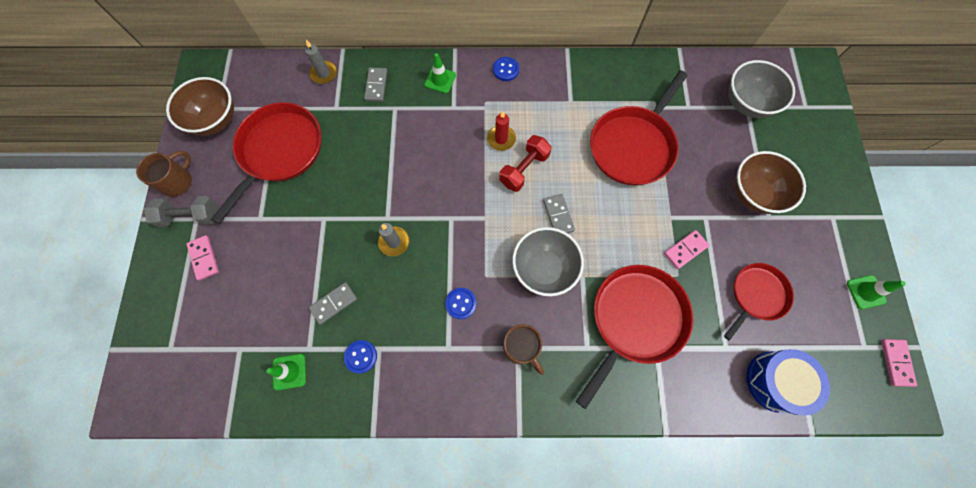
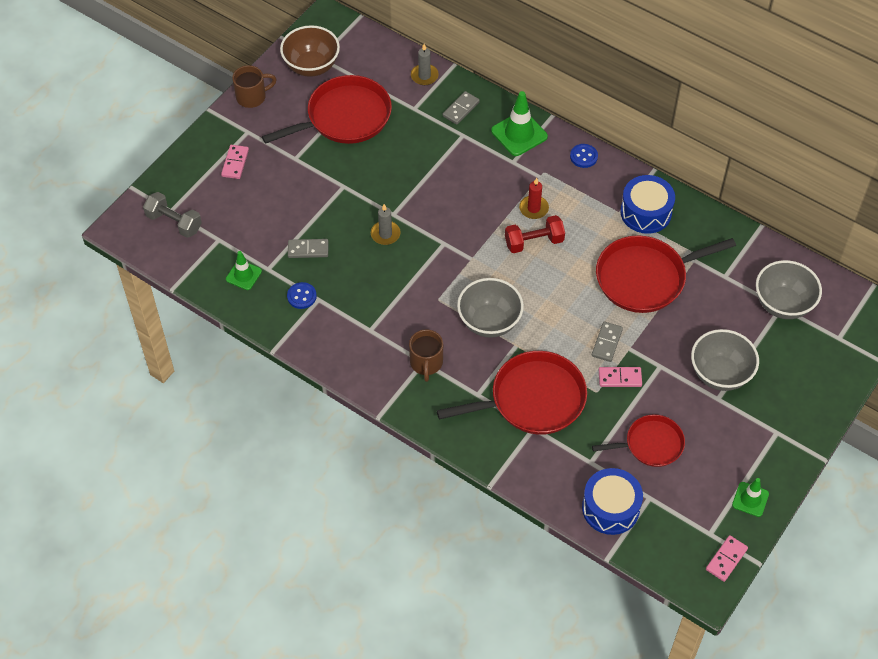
camera: 35 degrees right, 15 degrees down
grey dumbbell [144,196,218,228] -> grey dumbbell moved to [143,192,202,238]
green traffic cone [425,53,456,93] -> green traffic cone [491,91,548,156], size x1.63
blue button [445,288,477,319] -> none
grey domino [543,194,575,233] -> grey domino moved to [592,321,623,362]
brown bowl [734,151,806,214] -> grey bowl [691,329,759,391]
none -> blue drum [620,175,675,234]

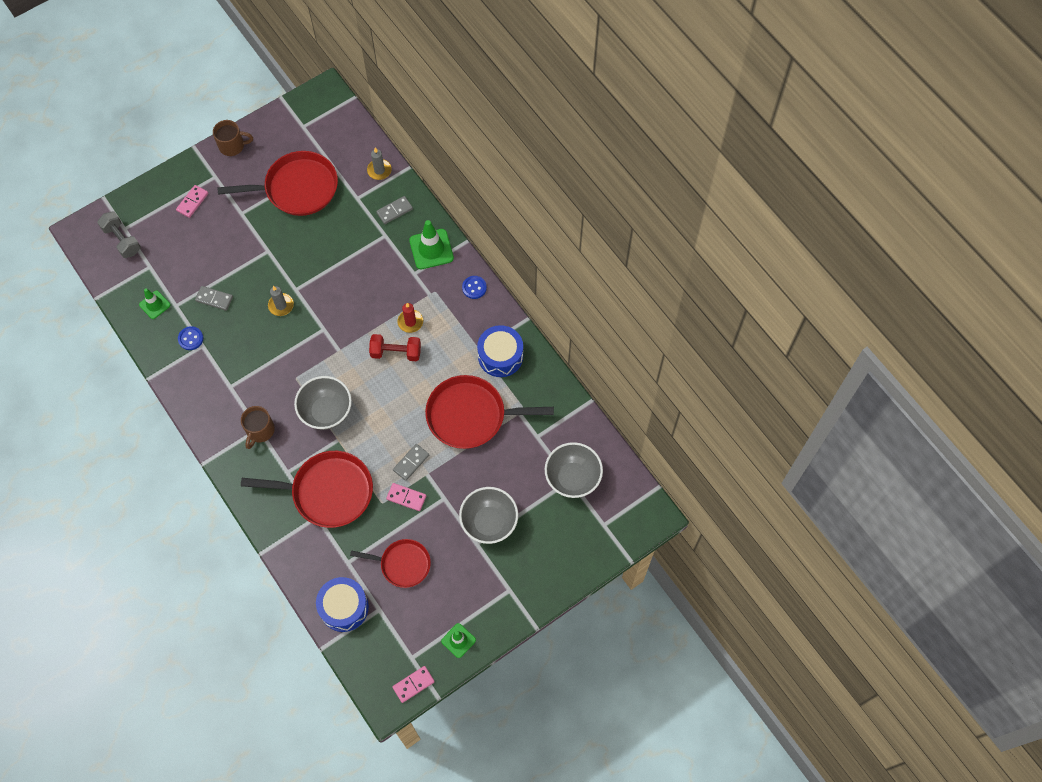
camera: 20 degrees right, 10 degrees up
brown bowl [280,25,340,77] -> none

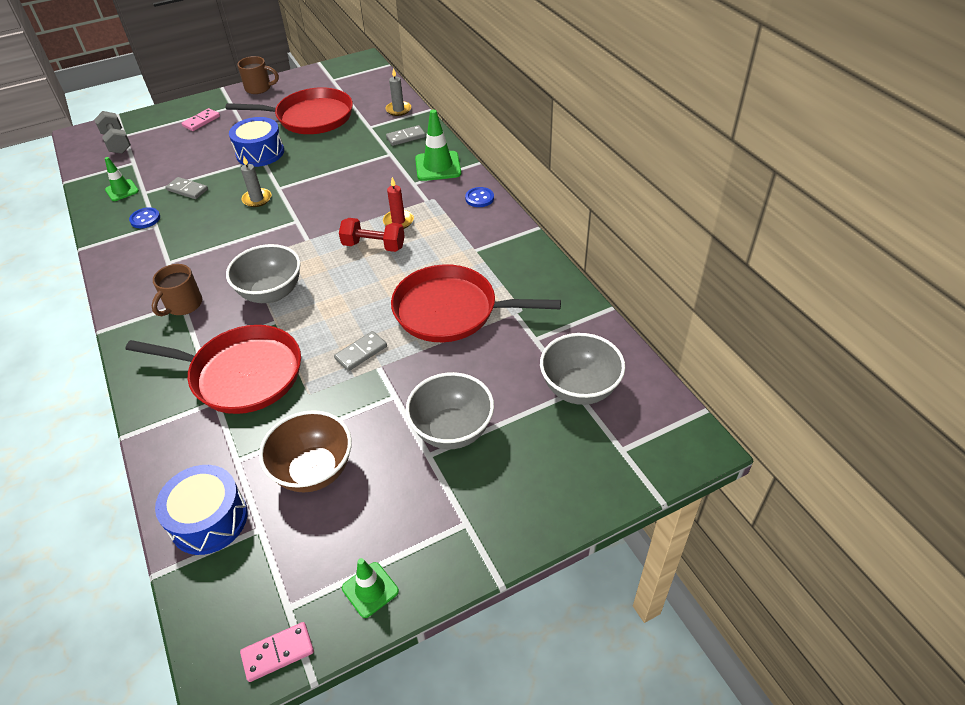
camera: 10 degrees right, 20 degrees down
red pan [350,539,431,588] -> brown bowl [259,410,352,492]
pink domino [386,483,426,511] -> none
blue drum [477,325,523,377] -> blue drum moved to [229,117,284,167]

